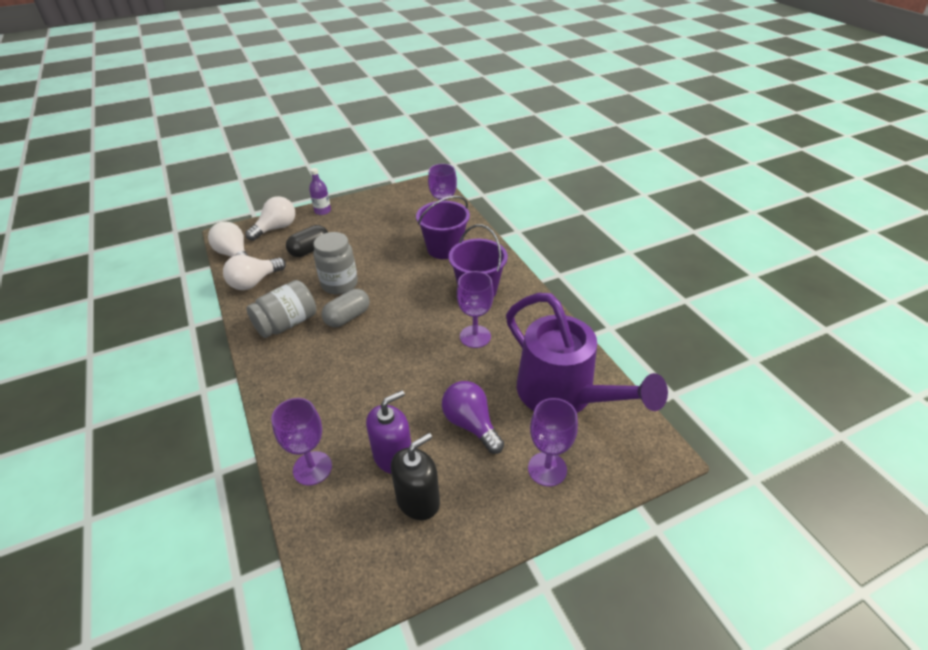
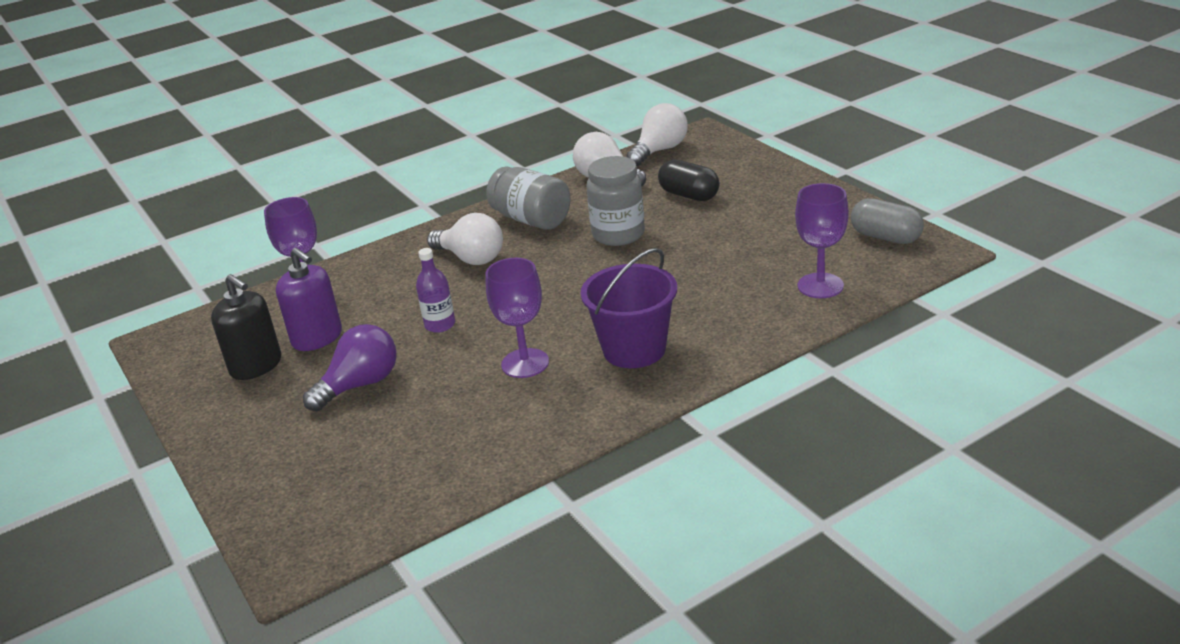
camera: 85 degrees right, 10 degrees down
white light bulb [245,196,295,241] -> white light bulb moved to [427,213,503,265]
purple bottle [309,168,331,215] -> purple bottle moved to [416,248,455,333]
grey capsule [322,289,370,327] -> grey capsule moved to [851,198,924,244]
purple bucket [416,196,470,259] -> none
purple watering can [506,293,668,413] -> none
purple goblet [528,398,578,487] -> none

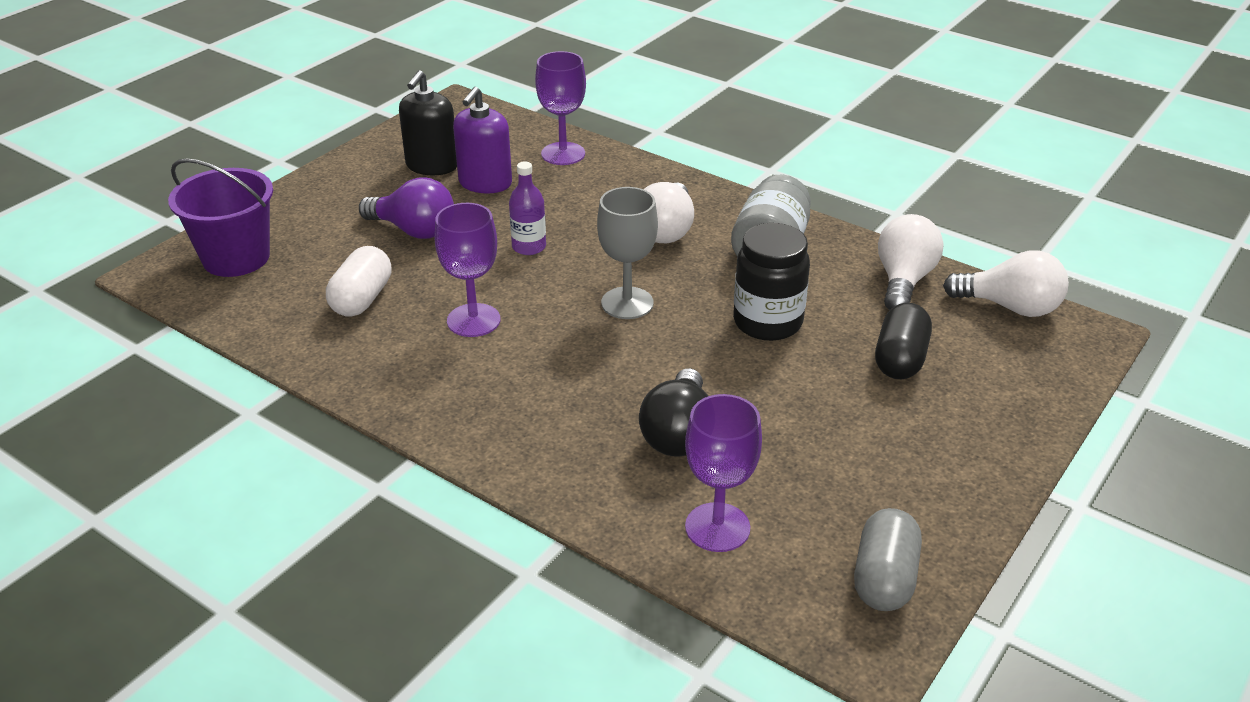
camera: 65 degrees right, 5 degrees up
purple bucket [581,248,677,368] -> purple bucket moved to [168,158,273,277]
grey jar [586,156,645,246] -> black jar [733,223,810,341]
none -> white capsule [326,246,392,317]
none -> grey goblet [597,187,658,319]
none -> black light bulb [639,368,708,457]

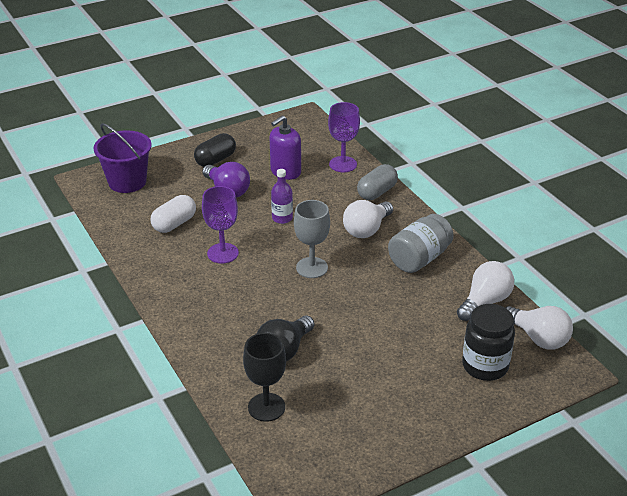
camera: 25 degrees right, 0 degrees up
black soap dispenser [399,70,457,175] -> none
purple goblet [685,394,762,552] -> black goblet [243,333,286,422]
black jar [733,223,810,341] -> black jar moved to [462,304,515,381]
grey capsule [854,508,922,611] -> grey capsule moved to [357,164,398,200]
black capsule [875,303,932,379] -> black capsule moved to [194,133,236,167]

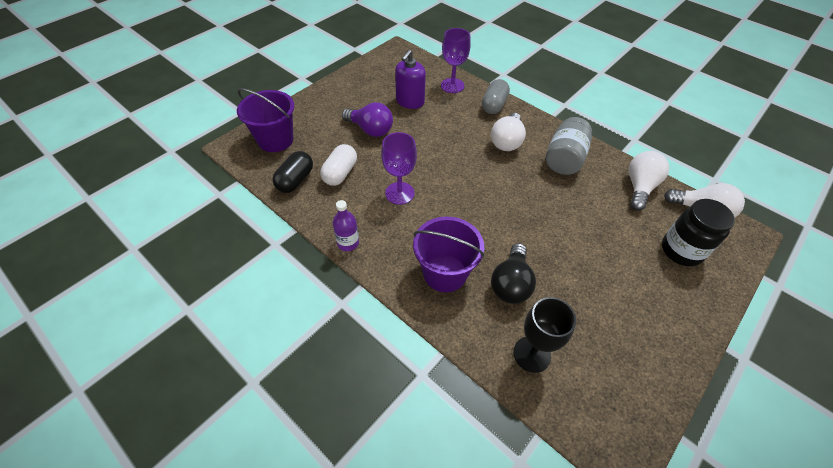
camera: 20 degrees left, 15 degrees up
black capsule [194,133,236,167] -> black capsule moved to [272,151,313,193]
purple bottle [271,169,293,224] -> purple bottle moved to [333,200,359,251]
grey goblet [294,200,330,278] -> none
none -> purple bucket [413,217,484,292]

